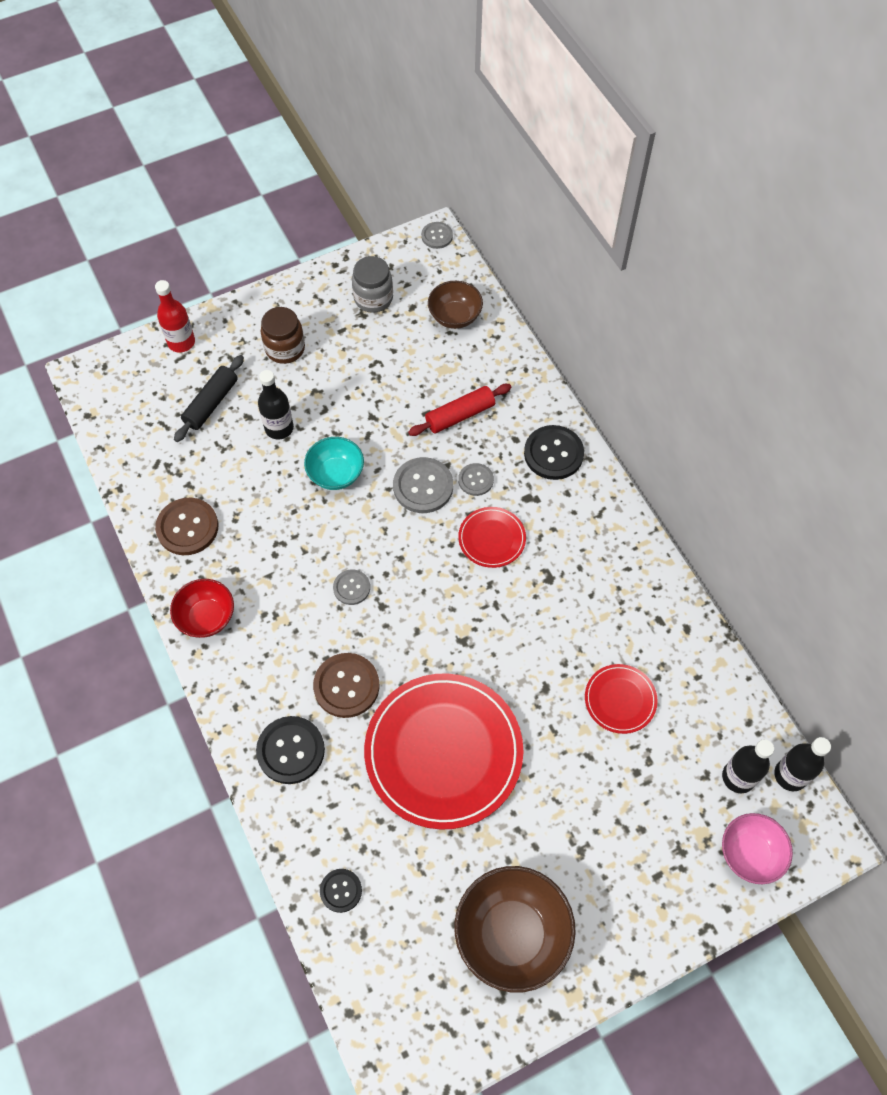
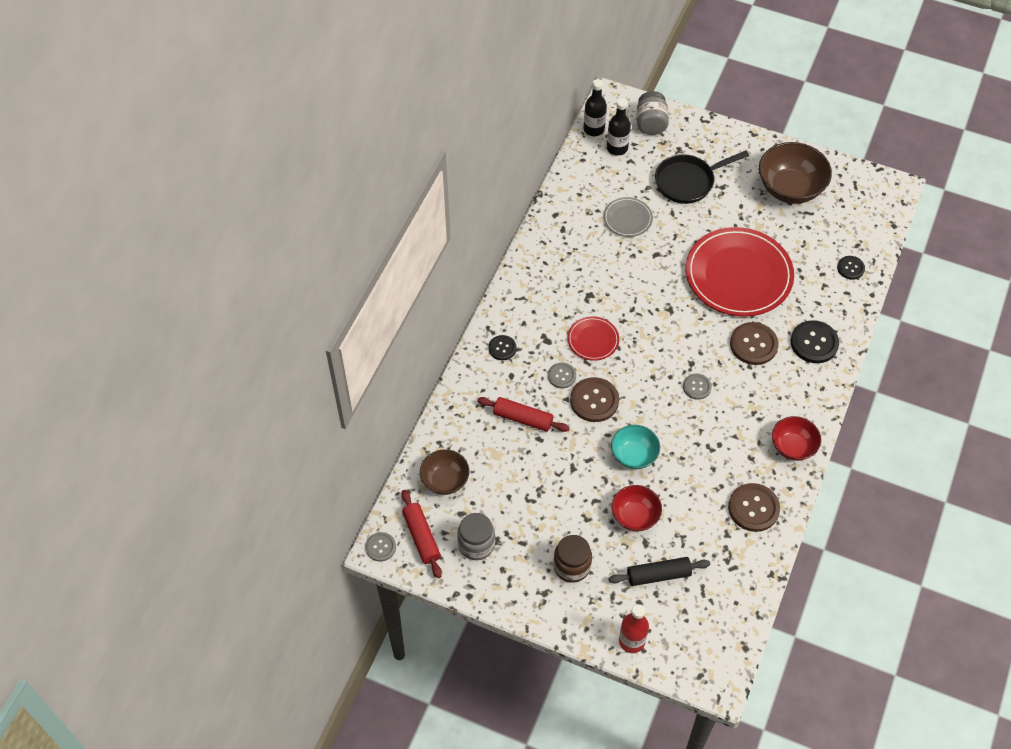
camera: 130 degrees left, 5 degrees down
black bottle [258,370,294,440] -> red bowl [612,485,662,531]
grey button [393,457,453,513] -> brown button [570,377,619,422]
black button [524,425,584,480] -> black button [488,335,516,360], size x0.59
red plate [585,664,658,734] -> grey plate [603,197,653,237]
pink bowl [722,813,793,884] -> grey jar [637,91,669,135]
none -> red rolling pin [401,490,442,578]
none -> black pan [655,151,749,204]

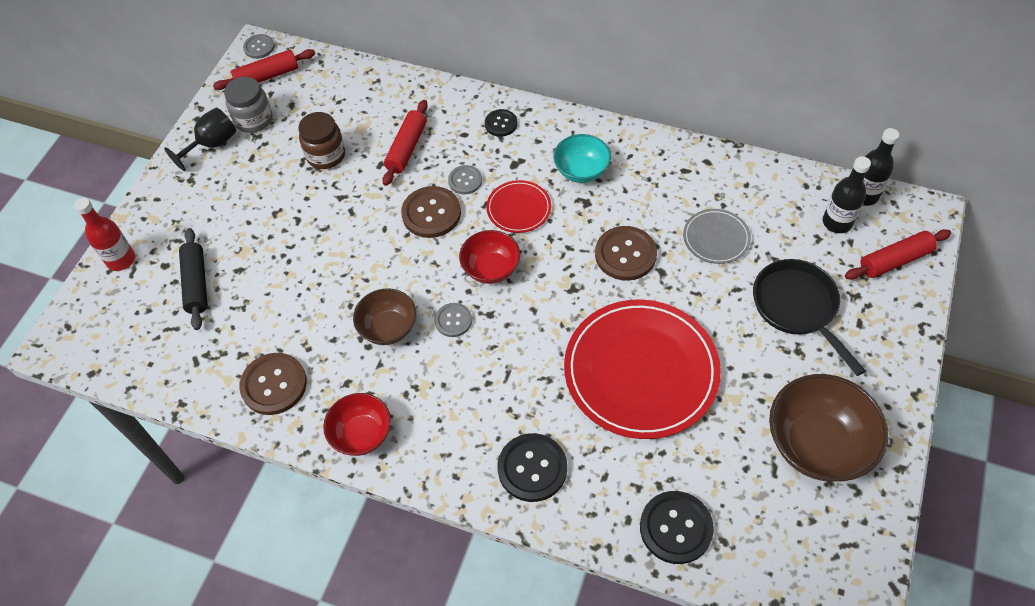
camera: 90 degrees right, 0 degrees up
brown bowl [420,449,469,495] -> brown bowl moved to [353,288,416,345]
brown jar [553,535,592,583] -> brown jar moved to [298,112,345,169]
turquoise bowl [611,425,660,469] -> turquoise bowl moved to [553,134,611,183]
red bowl [612,485,662,531] -> red bowl moved to [459,230,520,284]
grey jar [637,91,669,135] -> red rolling pin [845,229,951,280]
brown button [730,322,779,365] -> brown button moved to [595,226,657,281]
black button [837,256,865,280] -> black button [640,491,714,564], size x1.70
none -> black goblet [164,108,236,171]

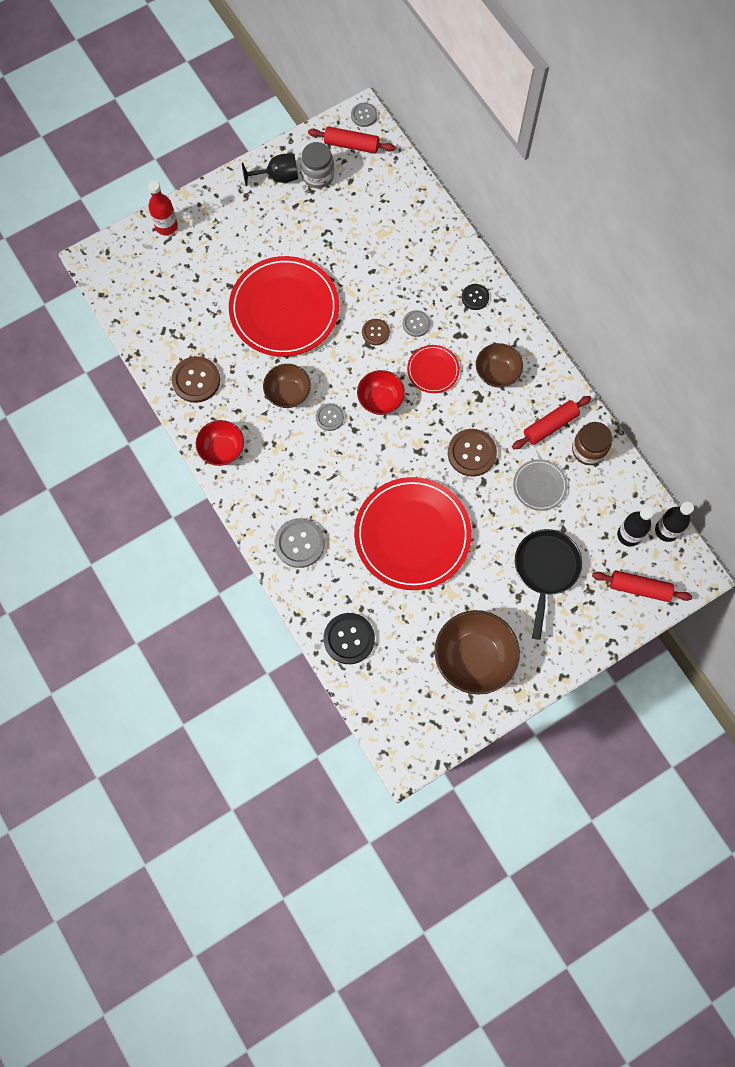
camera: 35 degrees right, 15 degrees up
black rolling pin [179,228,208,330] -> none
brown jar [298,112,345,169] -> brown jar moved to [572,422,612,465]
red rolling pin [382,100,428,186] -> red rolling pin moved to [512,396,591,450]
brown button [401,186,461,238] -> brown button [362,319,390,345], size x0.59
black button [498,433,567,502] -> grey button [274,518,325,568]
turquoise bowl [553,134,611,183] -> brown bowl [476,343,523,388]
none -> red plate [229,256,339,357]

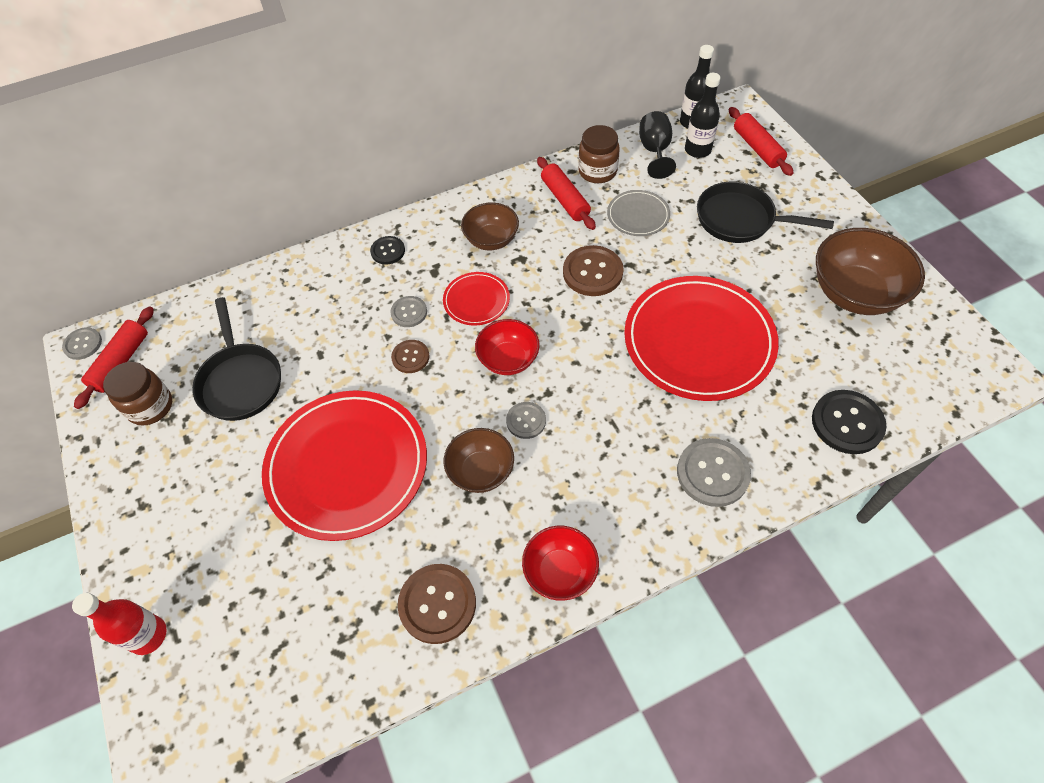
camera: 80 degrees left, 15 degrees down
black goblet [242,154,298,187] -> black goblet moved to [639,111,676,179]
grey jar [300,142,334,188] -> brown jar [103,362,172,426]
red rolling pin [592,570,692,602] -> red rolling pin turned 45 degrees counterclockwise [729,107,794,176]
none -> black pan [192,297,281,421]

